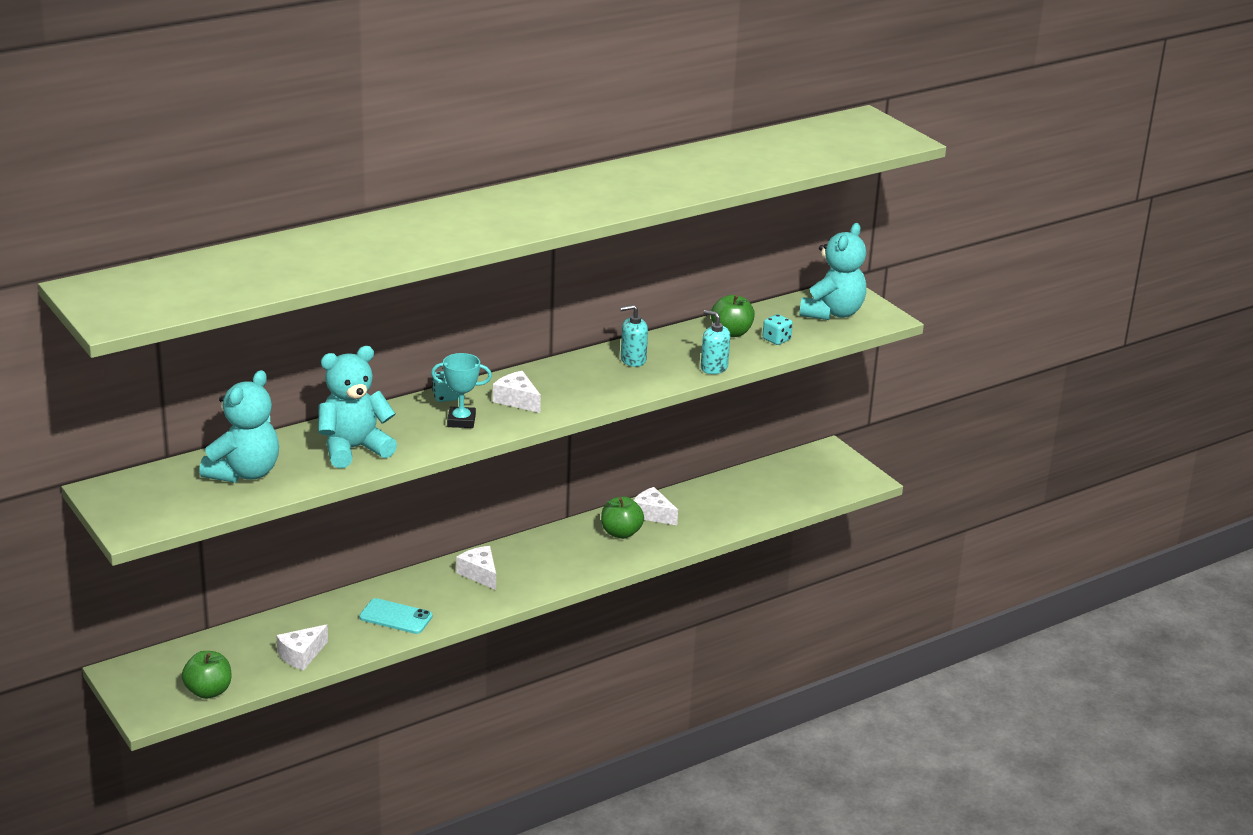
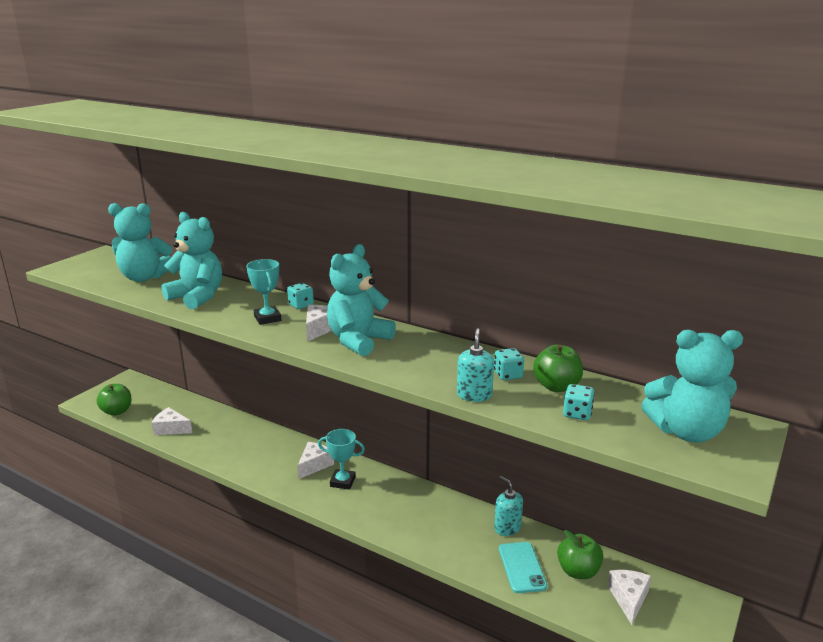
camera: 65 degrees right, 5 degrees down
turquoise phone [359,598,433,634] -> turquoise phone moved to [499,542,547,593]
green apple [601,497,644,539] -> green apple moved to [557,530,603,579]
turquoise soap dispenser [620,305,648,367] -> turquoise soap dispenser moved to [494,476,523,536]
white cheese [634,487,678,525] -> white cheese moved to [608,570,651,625]
none -> turquoise trophy [318,429,365,490]
none -> turquoise teddy bear [327,244,396,356]
none -> turquoise dice [494,348,524,380]

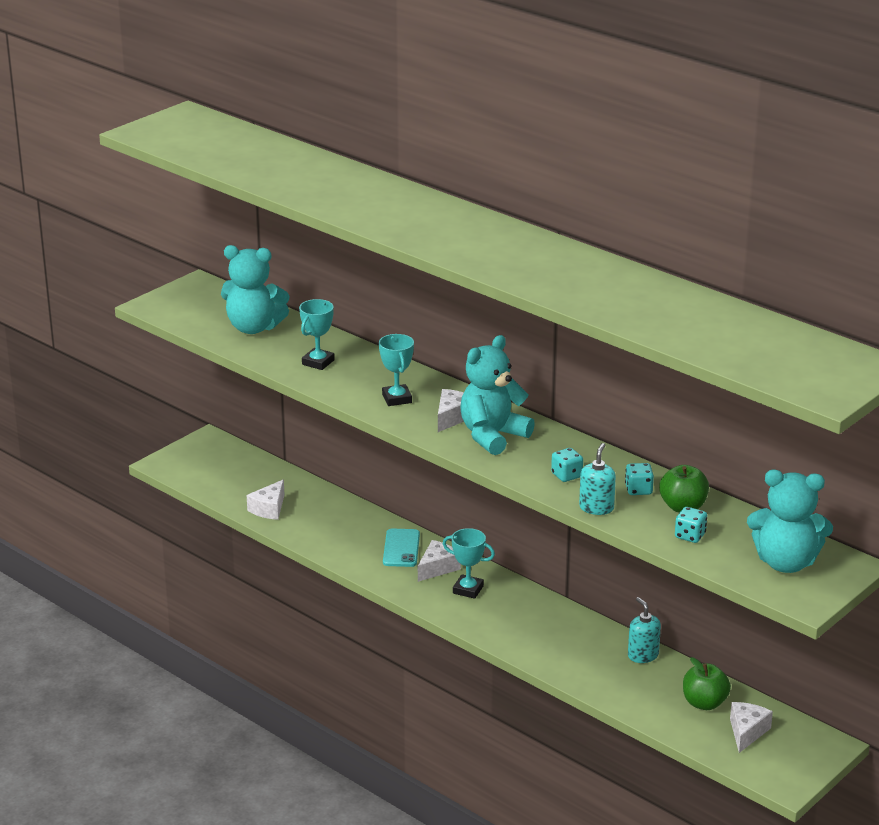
camera: 10 degrees right, 5 degrees up
green apple [96,384,132,416] -> none
white cheese [152,407,192,435] -> white cheese turned 90 degrees counterclockwise [247,480,284,520]
turquoise teddy bear [161,212,222,309] -> turquoise trophy [299,299,335,370]
turquoise dice [287,283,314,309] -> turquoise dice moved to [551,448,583,482]
turquoise phone [499,542,547,593] -> turquoise phone moved to [383,529,420,567]

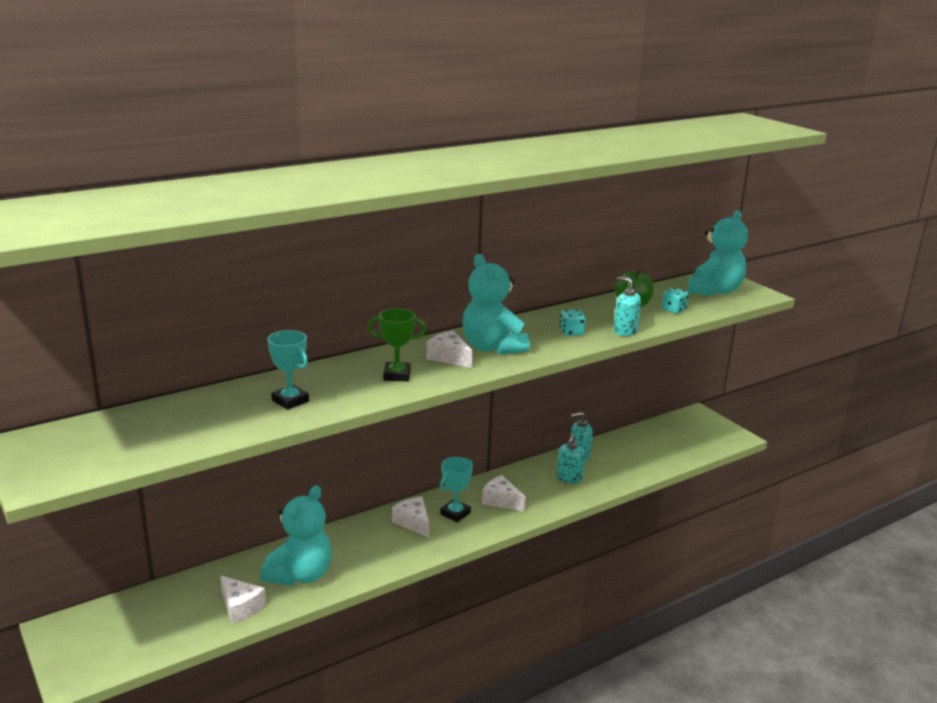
camera: 75 degrees left, 5 degrees down
turquoise teddy bear [221,245,289,334] -> turquoise teddy bear moved to [260,485,332,586]
turquoise trophy [379,334,414,406] -> green trophy [368,308,427,381]
turquoise phone [383,529,420,567] -> none
turquoise dice [625,463,654,495] -> none
green apple [683,657,731,710] -> none
white cheese [730,702,773,753] -> white cheese moved to [482,475,526,511]
none -> turquoise soap dispenser [556,434,585,483]

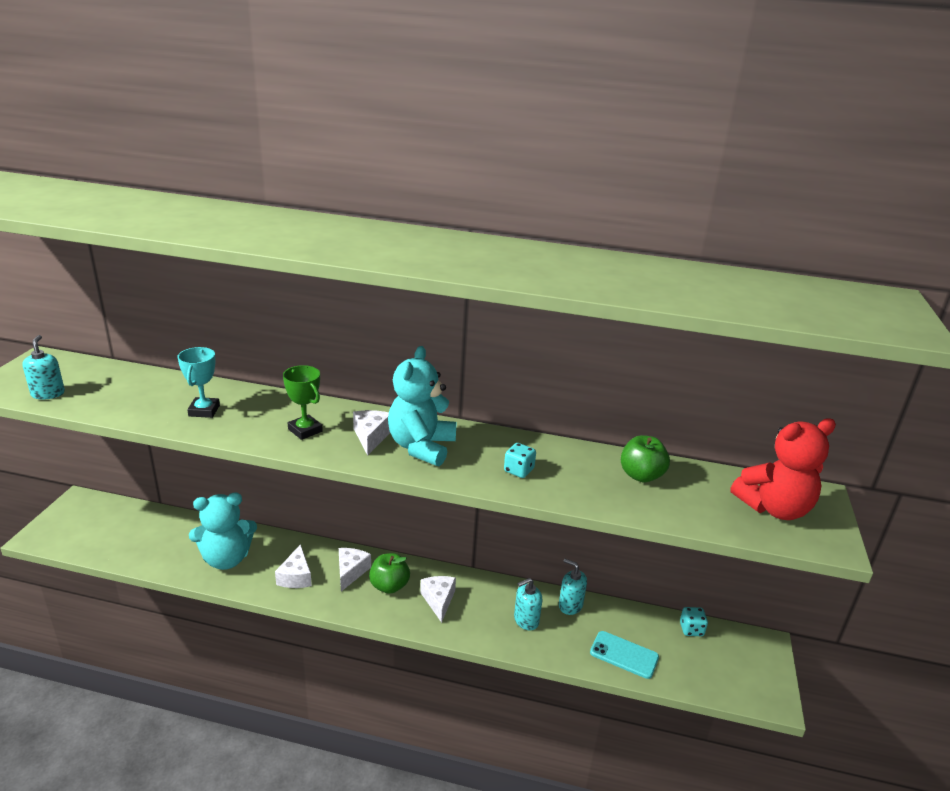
camera: 45 degrees right, 5 degrees up
white cheese [220,576,266,624] -> white cheese moved to [275,544,312,588]
turquoise trophy [440,457,473,522] -> green apple [369,553,410,594]
turquoise soap dispenser [613,277,641,336] -> turquoise soap dispenser moved to [22,335,65,400]
turquoise dice [661,288,689,314] -> turquoise dice moved to [680,607,708,636]
turquoise teddy bear [688,210,748,296] -> red teddy bear [731,418,836,520]
none -> turquoise phone [590,631,659,679]

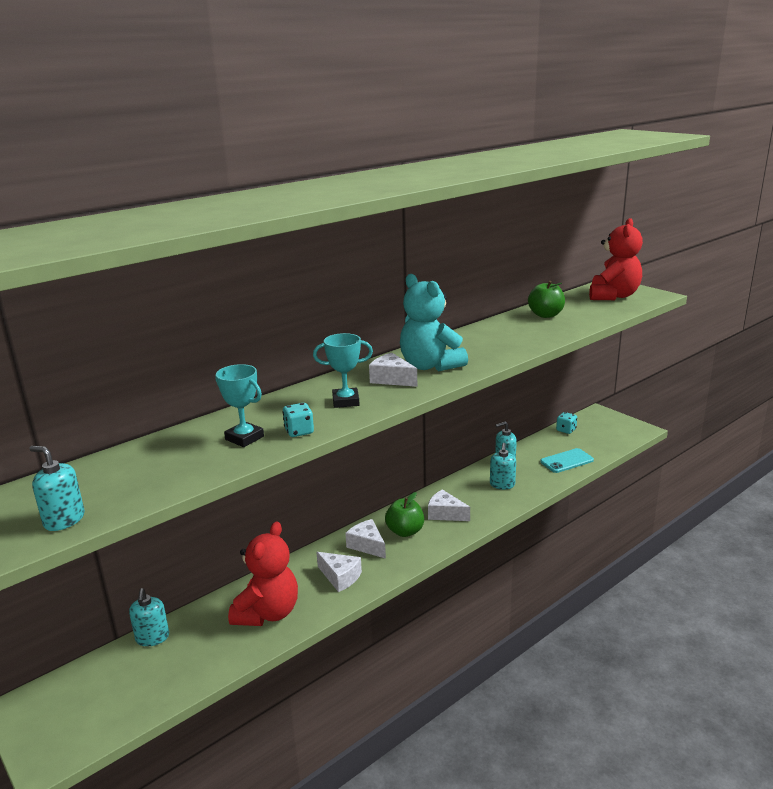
camera: 50 degrees left, 5 degrees down
turquoise teddy bear [189,493,257,570] -> red teddy bear [228,521,298,626]
green trophy [283,365,323,440] -> turquoise trophy [313,333,373,408]
turquoise dice [504,443,536,478] -> turquoise dice moved to [283,403,314,437]
none -> turquoise soap dispenser [129,588,169,647]

